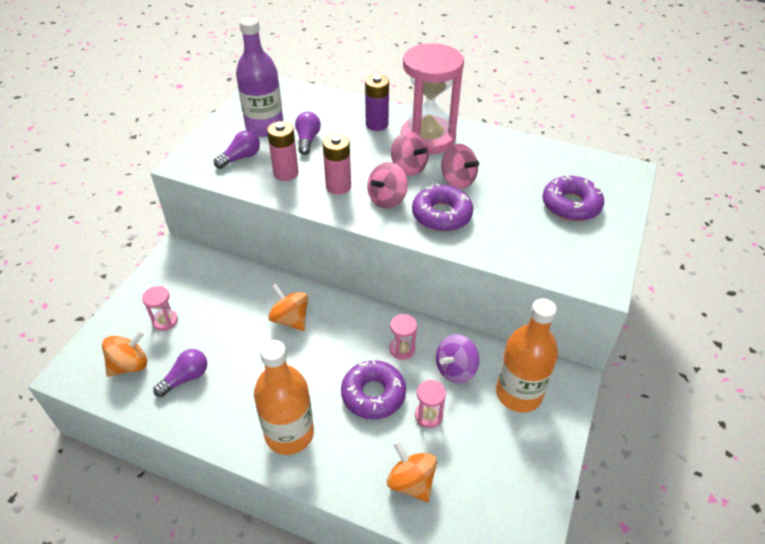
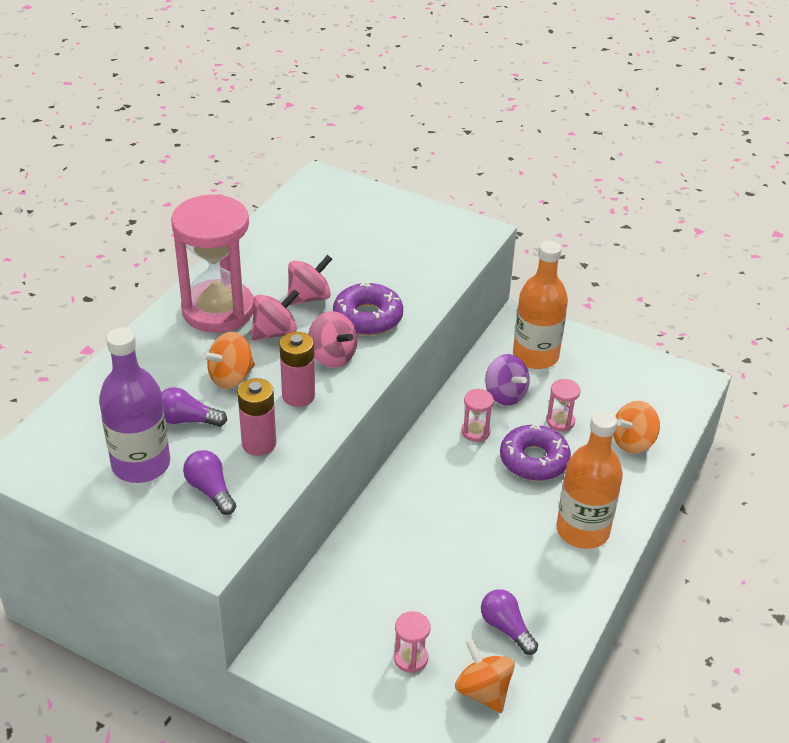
camera: 85 degrees left, 5 degrees down
orange spinning top [268,284,308,331] -> orange spinning top moved to [202,332,255,389]
purple battery [365,75,389,131] -> none
purple donut [542,175,604,221] -> none

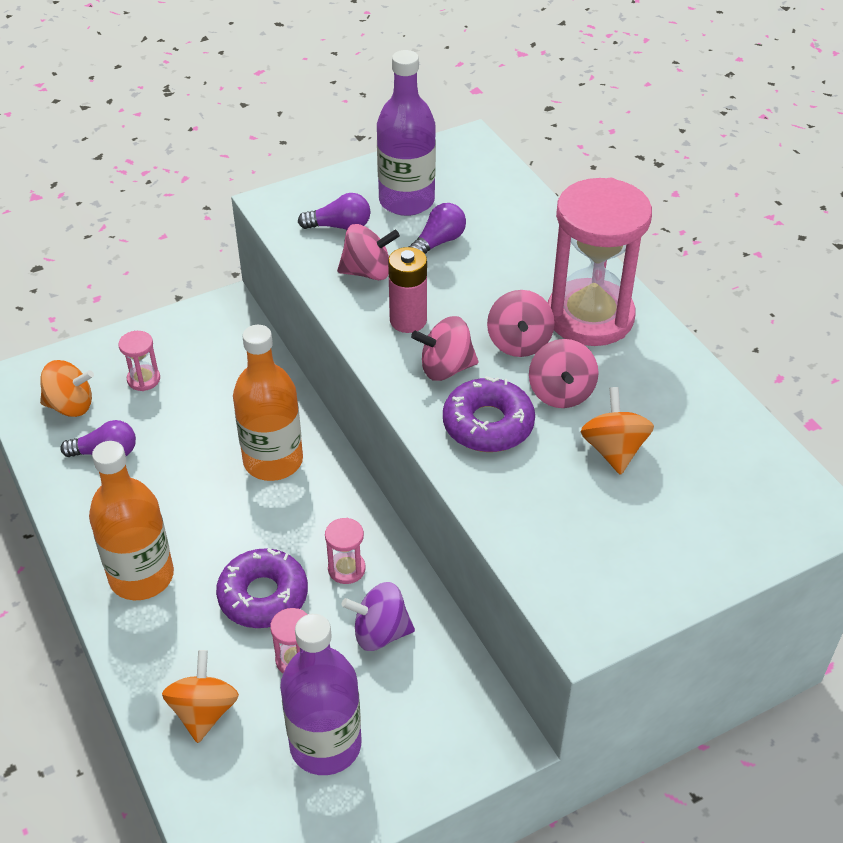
camera: 125 degrees right, 5 degrees up
orange spinning top [202,332,255,389] -> orange spinning top moved to [581,387,654,475]
pink battery [237,378,276,456] -> pink spinning top [337,224,400,280]
orange bottle [513,241,568,369] -> orange bottle moved to [233,325,303,481]
none -> purple bottle [280,614,362,775]

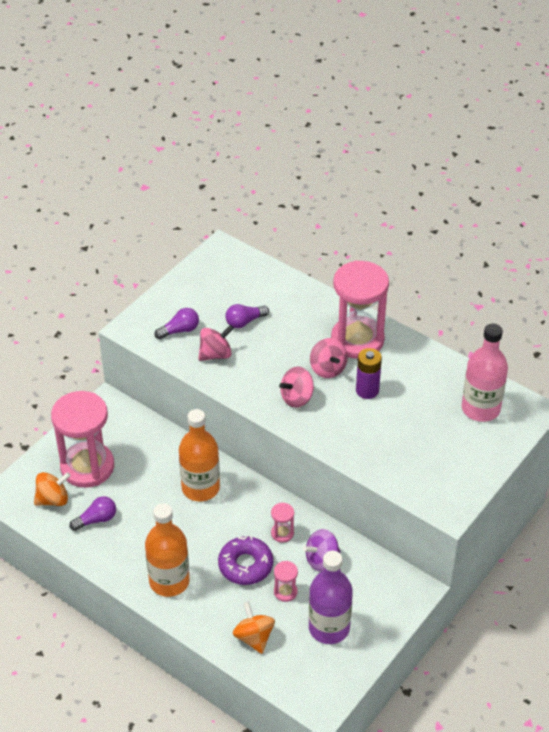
camera: 25 degrees left, 0 degrees up
pink hourglass [118,331,160,391] -> pink hourglass [51,391,114,488], size x2.44
purple bottle [377,50,436,216] -> none
pink battery [388,247,427,333] -> none
purple light bulb [409,203,466,254] -> purple light bulb turned 135 degrees counterclockwise [225,304,269,328]
purple donut [443,376,535,452] -> none
pink spinning top [529,339,599,408] -> purple battery [356,348,382,399]
orange spinning top [581,387,654,475] -> none
none -> pink bottle [462,324,508,422]

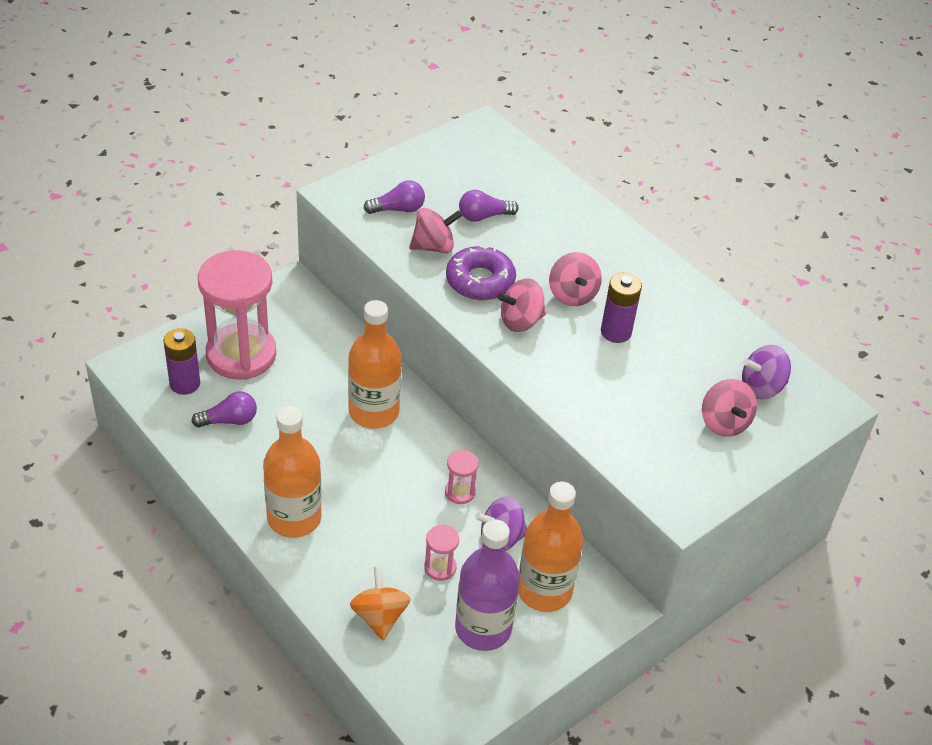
camera: 10 degrees right, 0 degrees up
orange spinning top [34,472,71,506] -> purple battery [164,328,200,395]
purple donut [218,536,273,585] -> purple donut moved to [446,245,516,300]
pink hourglass [331,260,389,359] -> none
pink bottle [462,324,508,422] -> purple spinning top [742,345,791,399]
none -> orange bottle [518,481,583,612]
none -> pink spinning top [702,379,757,437]

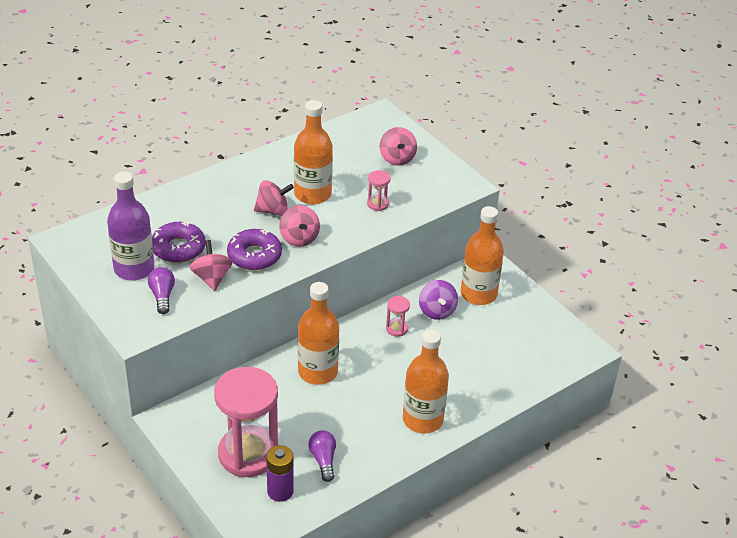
camera: 85 degrees left, 5 degrees down
orange spinning top [350,566,410,640] -> none
pink hourglass [424,525,459,581] -> pink hourglass moved to [367,170,390,211]
purple bottle [455,519,520,651] -> purple bottle moved to [107,171,154,281]
purple light bulb [459,190,519,222] -> purple donut [152,222,206,263]
purple battery [601,273,642,343] -> orange bottle [294,100,333,204]
pink spinning top [702,379,757,437] -> pink spinning top turned 90 degrees clockwise [380,127,417,166]
purple spinning top [742,345,791,399] -> none

